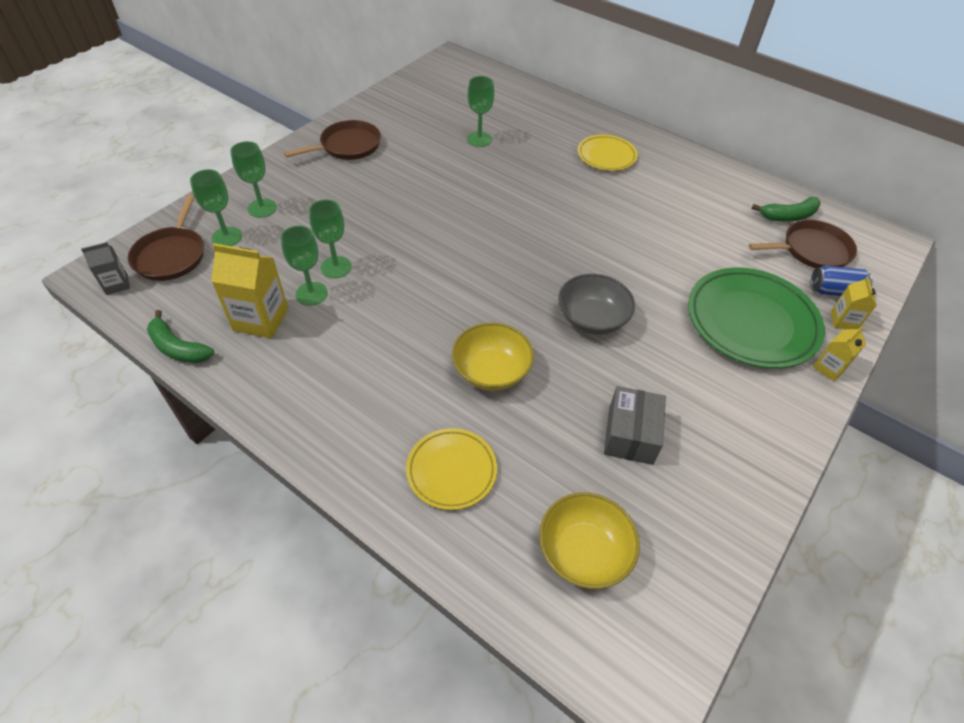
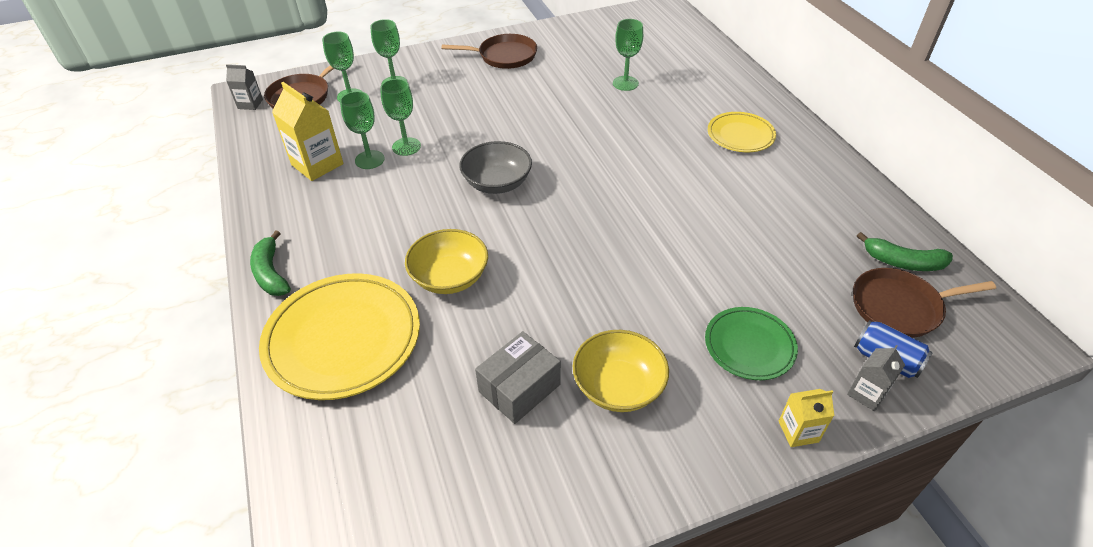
camera: 35 degrees right, 5 degrees down
green banana [147,310,214,363] -> green banana moved to [250,231,291,296]
yellow plate [406,428,497,510] -> yellow plate [259,273,420,400], size x1.76
yellow bowl [539,492,640,589] -> yellow bowl moved to [573,330,669,412]
grey bowl [558,274,635,335] -> grey bowl moved to [459,141,532,194]
green plate [688,268,825,369] -> green plate [705,307,798,380], size x0.57
brown pan [749,220,857,268] -> brown pan turned 150 degrees clockwise [853,268,996,338]
yellow carton [831,276,877,329] -> grey carton [847,345,905,411]

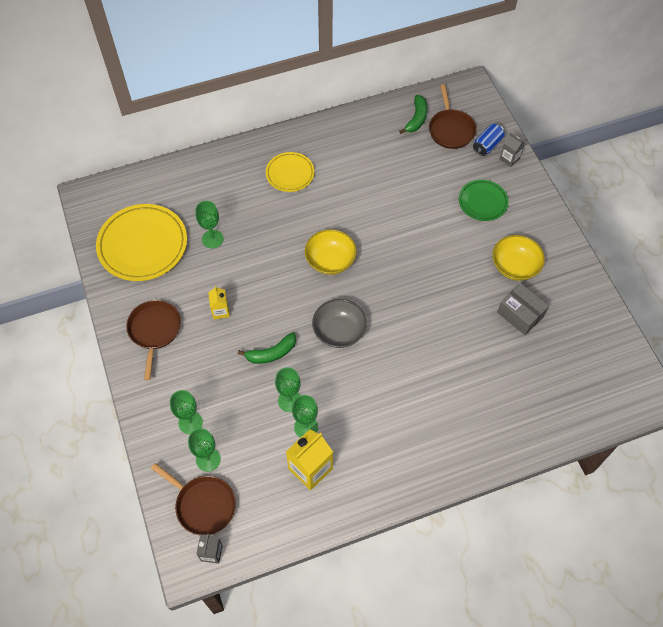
camera: 90 degrees left, 15 degrees up
green banana [250,231,291,296] -> green banana moved to [238,332,296,364]
yellow plate [259,273,420,400] -> yellow plate moved to [96,204,187,281]
yellow bowl [405,229,488,294] -> yellow bowl moved to [305,229,357,275]
yellow carton [779,389,834,447] -> yellow carton moved to [208,286,230,319]

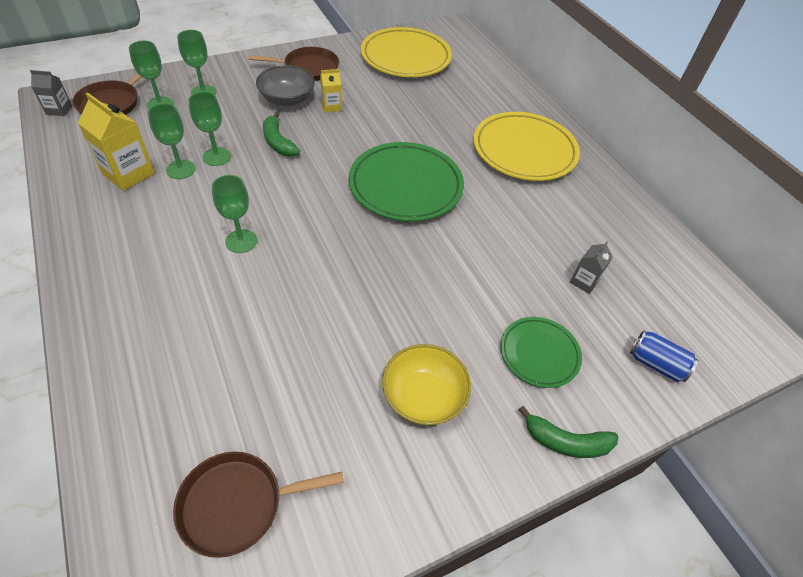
camera: 80 degrees right, 10 degrees down
green goblet [195,201,224,248] -> green goblet moved to [211,175,257,253]
yellow plate [266,152,315,192] -> yellow plate [474,112,580,181], size x1.76
yellow bowl [305,229,357,275] -> green plate [349,142,464,221]
grey bowl [312,299,367,348] -> grey bowl moved to [256,65,315,106]
green banana [399,95,427,134] -> green banana moved to [519,406,618,458]
brown pan [429,84,477,149] -> brown pan moved to [173,452,344,558]
grey box [497,283,549,335] -> none
grey carton [500,133,525,167] -> grey carton moved to [570,241,613,294]

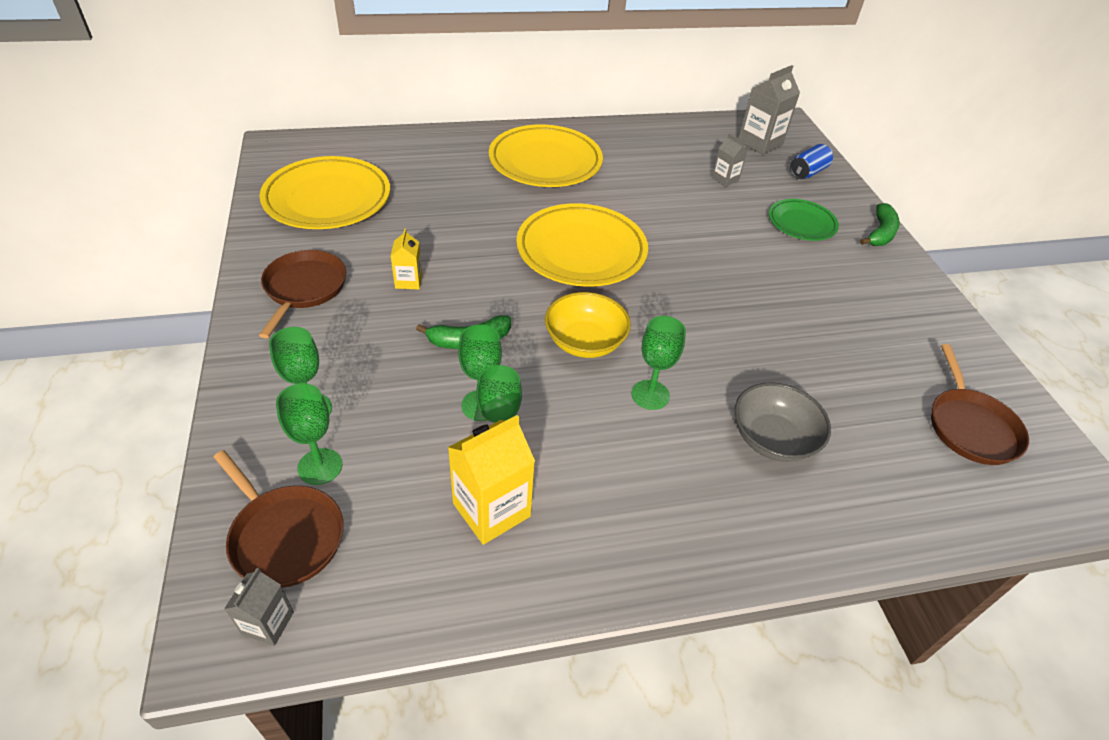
camera: 75 degrees left, 5 degrees down
grey bowl [256,65,315,106] -> grey bowl moved to [734,382,831,462]
green plate [349,142,464,221] -> yellow plate [516,203,648,287]
yellow bowl [382,344,471,425] -> yellow bowl moved to [545,292,631,358]
none -> grey carton [738,65,800,155]

